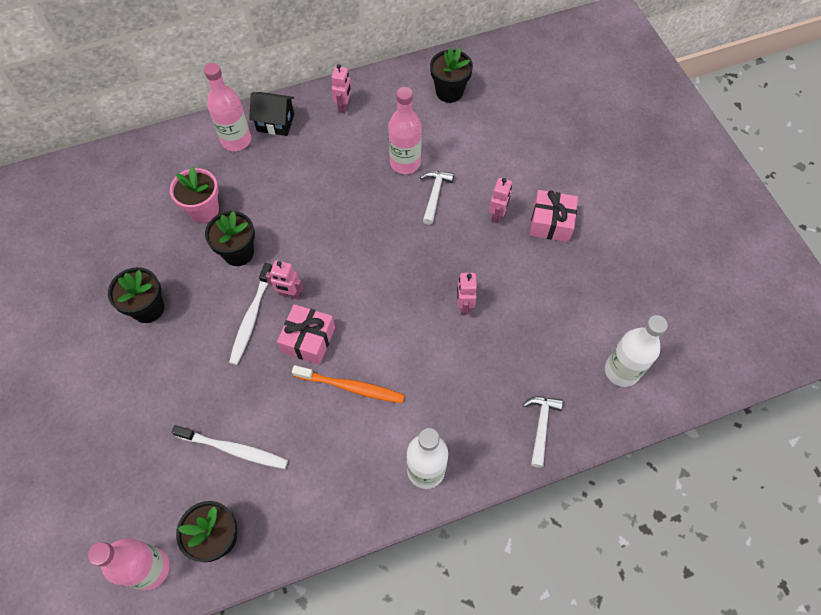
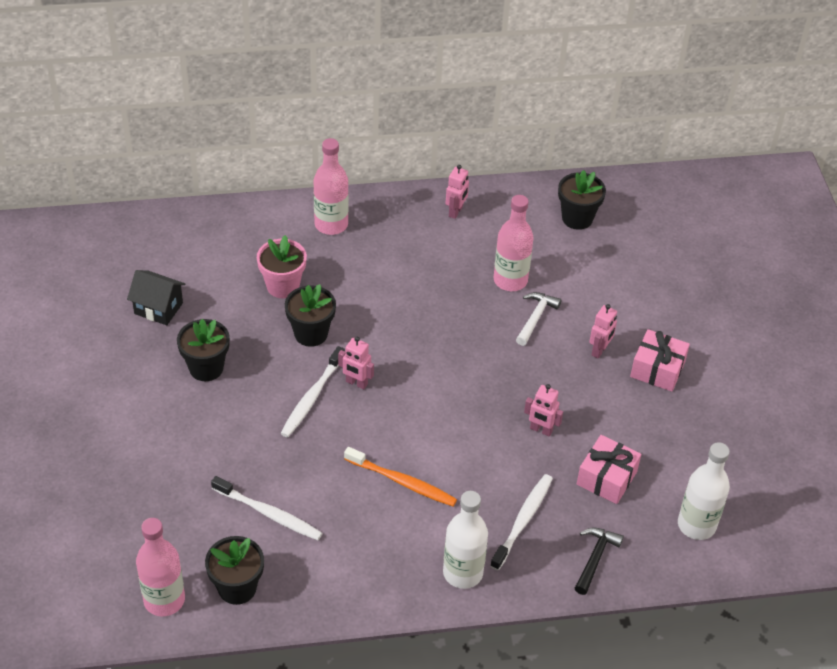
camera: 10 degrees right, 15 degrees down
black house [249,92,294,136] -> black house moved to [127,270,185,325]
pink gift [277,304,335,365] -> pink gift moved to [577,435,641,504]
pink robot [457,273,477,314] -> pink robot turned 75 degrees counterclockwise [524,384,563,437]
white hammer [523,397,563,468] -> black hammer [575,528,624,595]
none -> white toothbrush [490,474,553,570]

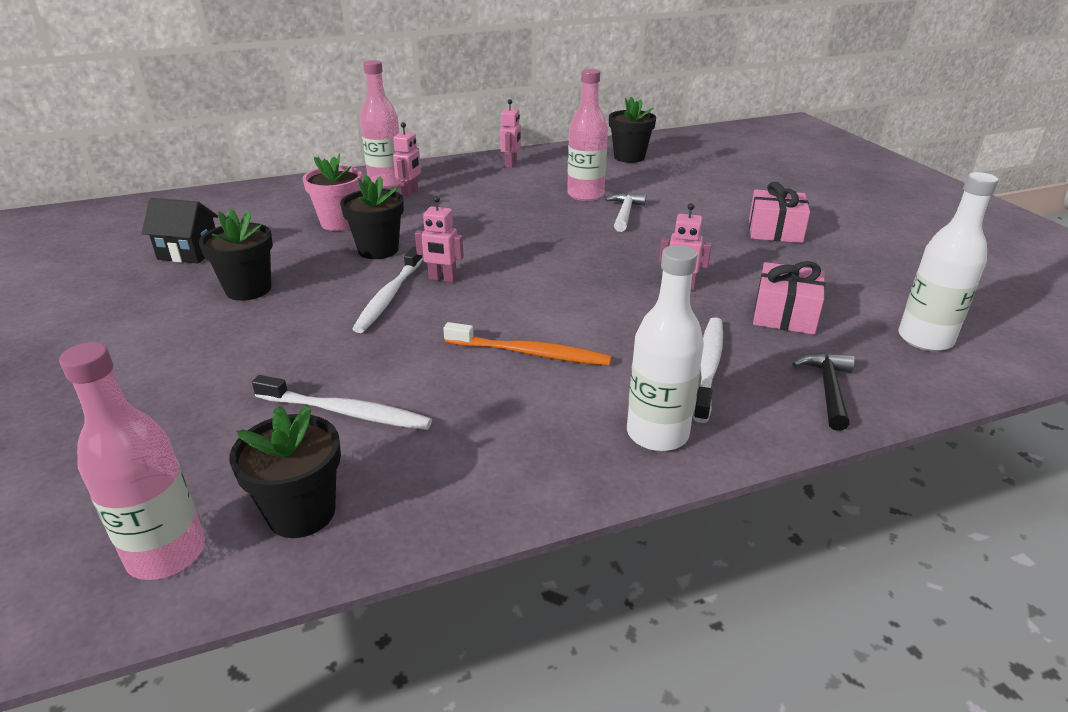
camera: 10 degrees left, 15 degrees down
pink robot [589,304,617,358] -> pink robot moved to [393,122,421,197]

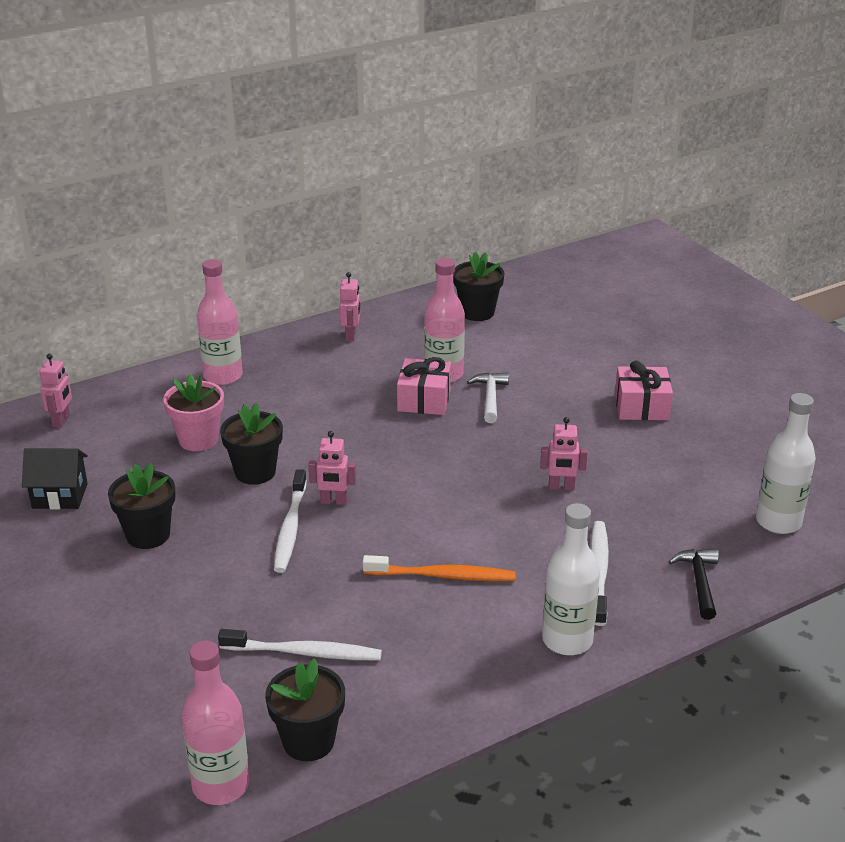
camera: 10 degrees left, 0 degrees up
pink robot [393,122,421,197] -> pink robot moved to [39,354,72,428]
pink gift [753,261,825,335] -> pink gift moved to [397,357,451,415]

